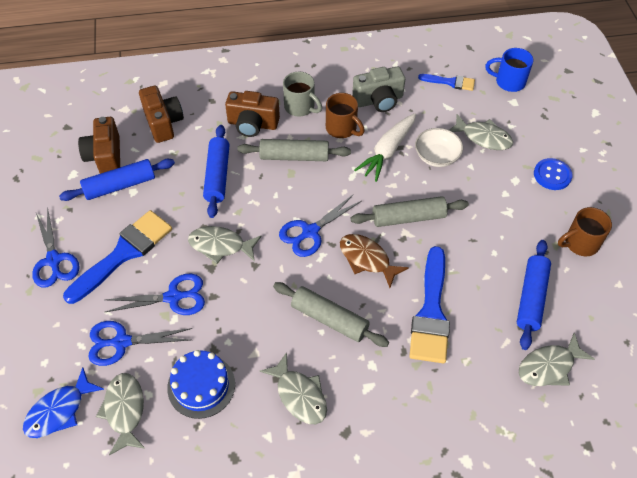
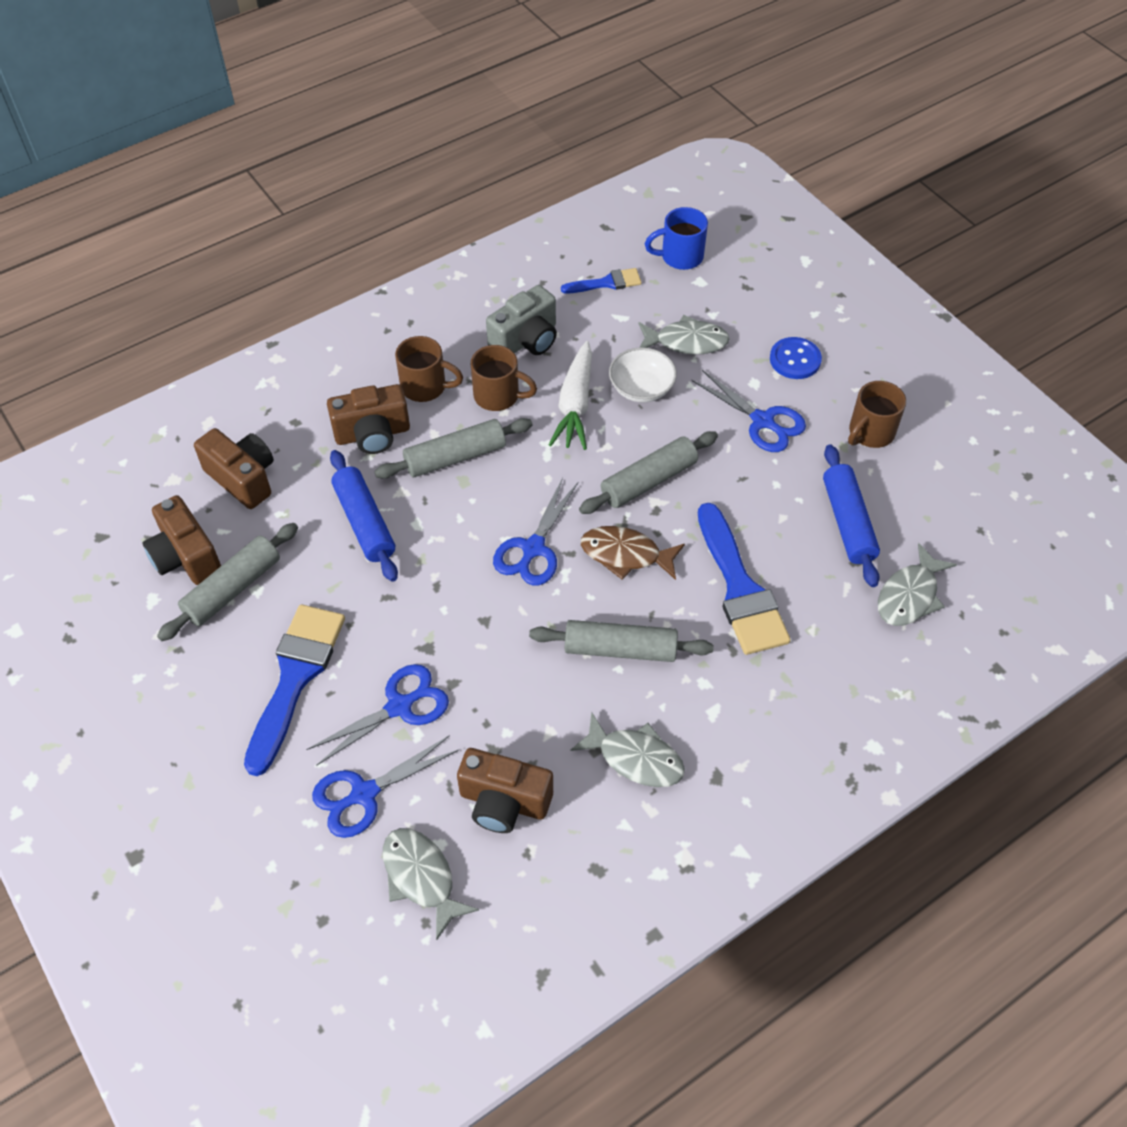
camera: 25 degrees left, 0 degrees up
blue fish [23,367,104,438] -> none
blue scissors [32,207,80,287] -> blue scissors moved to [691,370,806,452]
blue rolling pin [59,159,175,201] -> grey rolling pin [157,523,298,641]
blue cake [167,350,235,419] -> brown camera [457,748,553,833]
grey fish [188,226,262,264] -> none
grey mug [283,72,322,117] -> brown mug [395,336,463,402]

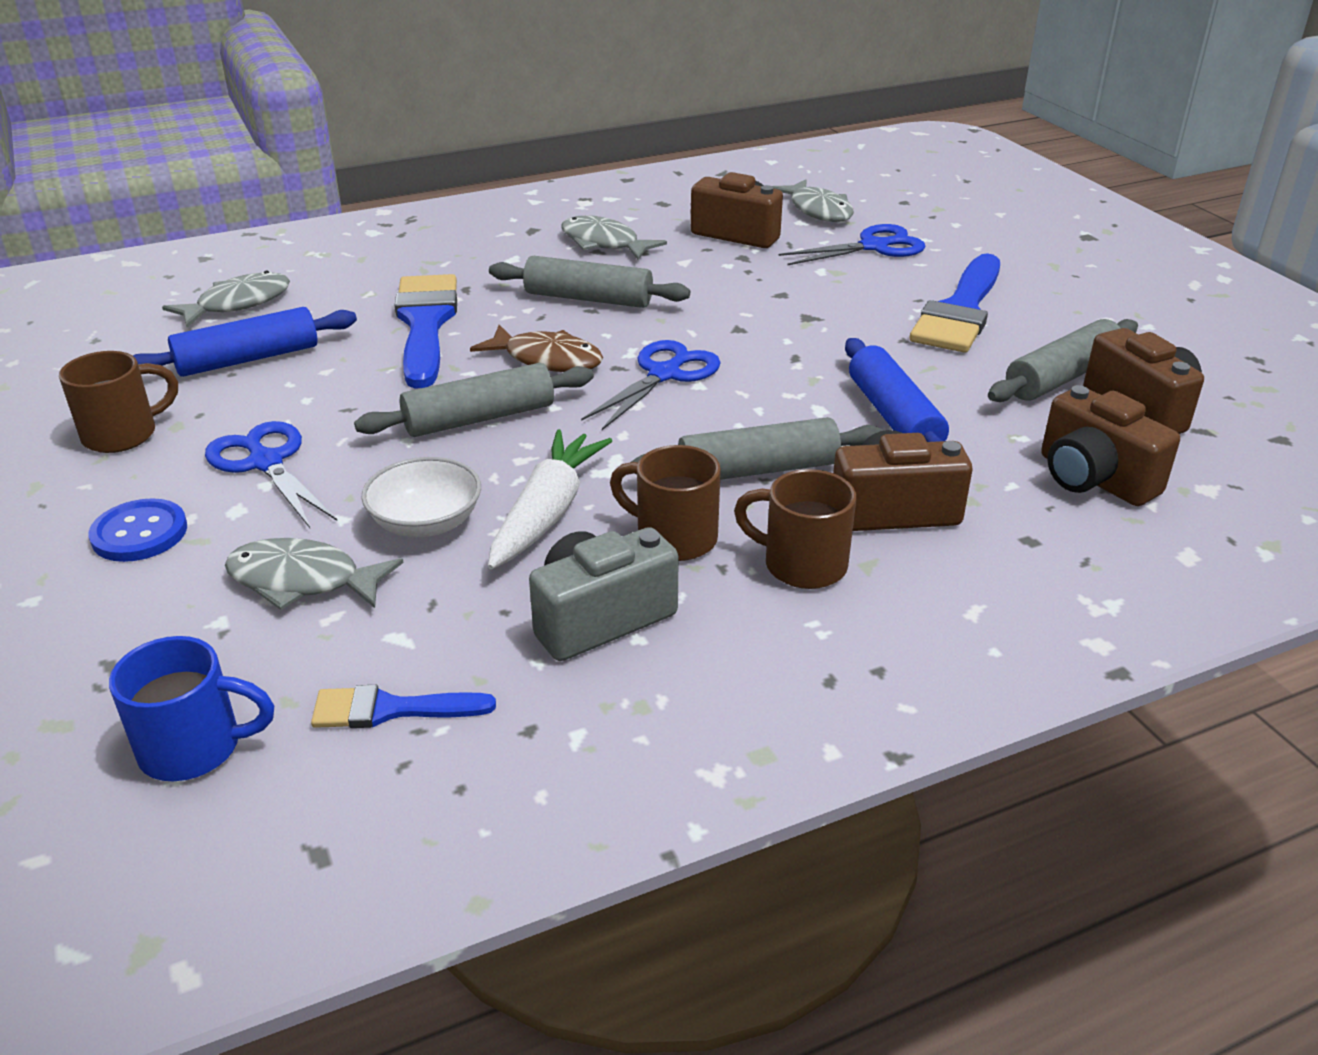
camera: 170 degrees left, 20 degrees down
blue scissors [306,664,449,766] -> none
blue rolling pin [823,444,880,587] -> blue rolling pin turned 60 degrees clockwise [133,307,357,377]

